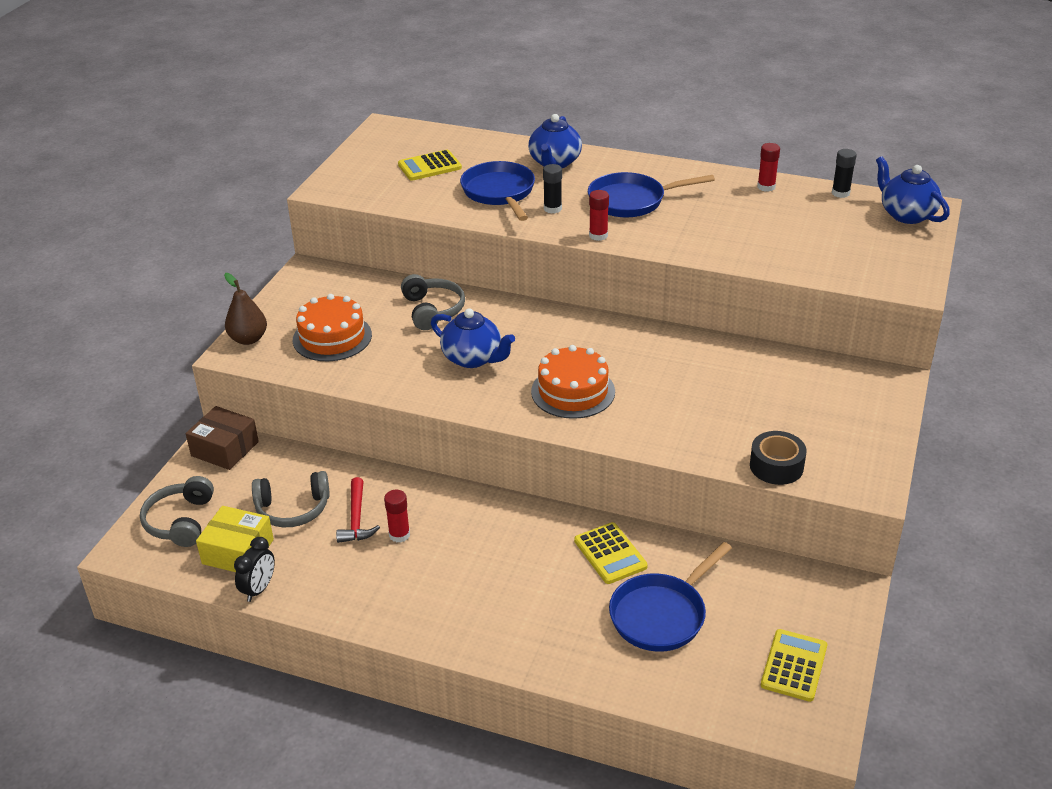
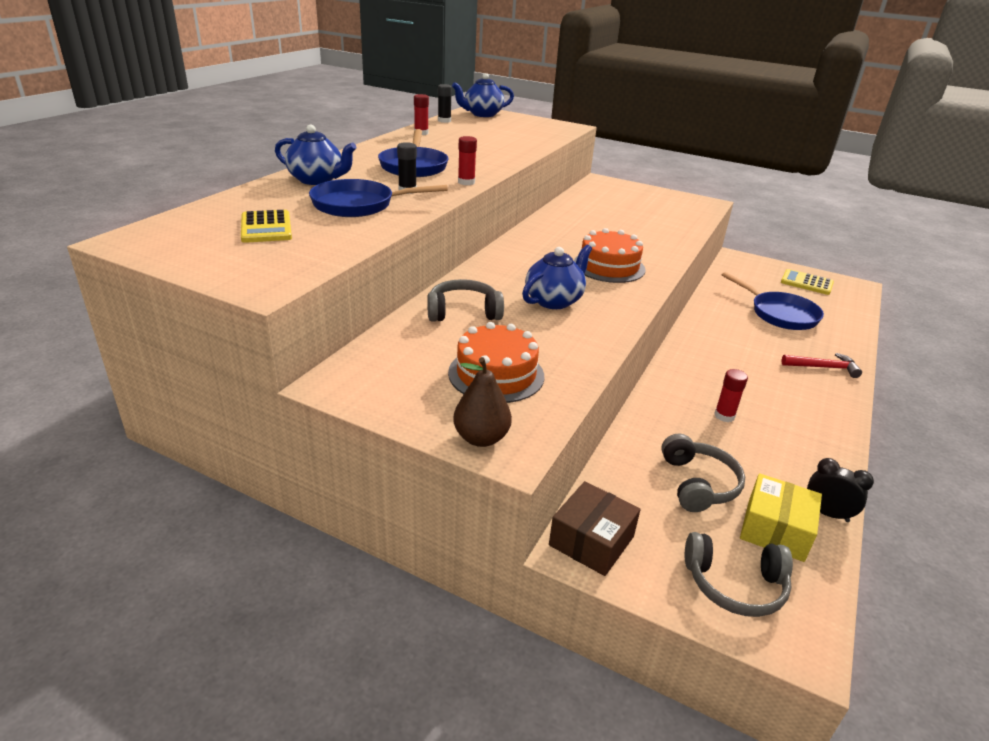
camera: 85 degrees left, 5 degrees down
red hammer [336,477,380,543] -> red hammer moved to [781,353,862,378]
yellow calculator [574,522,648,584] -> none
black tape [750,431,807,485] -> none

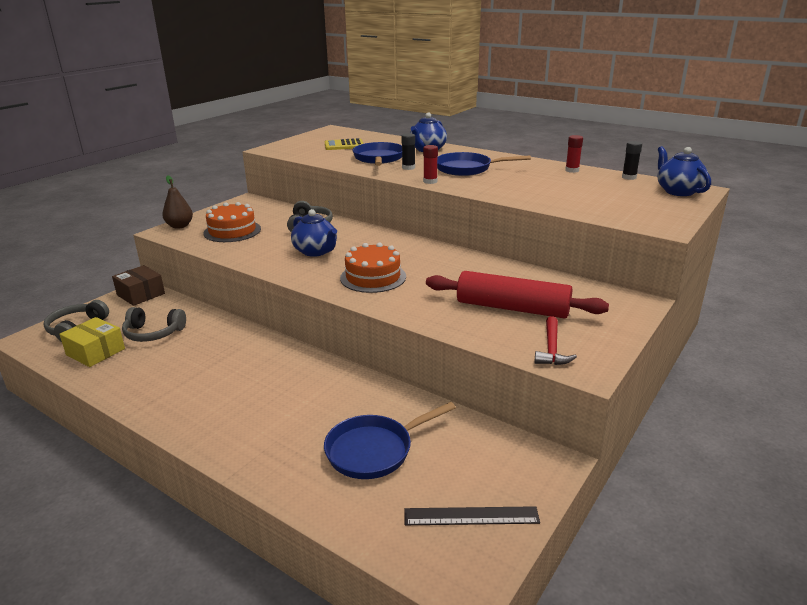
camera: 100 degrees right, 5 degrees down
red glue stick [714,369,748,422] -> none
yellow calculator [781,269,834,295] -> black ruler [404,506,540,525]
red hammer [781,353,862,378] -> red hammer moved to [535,316,577,365]
black clock [807,458,874,522] -> none
none -> red rolling pin [426,271,609,318]

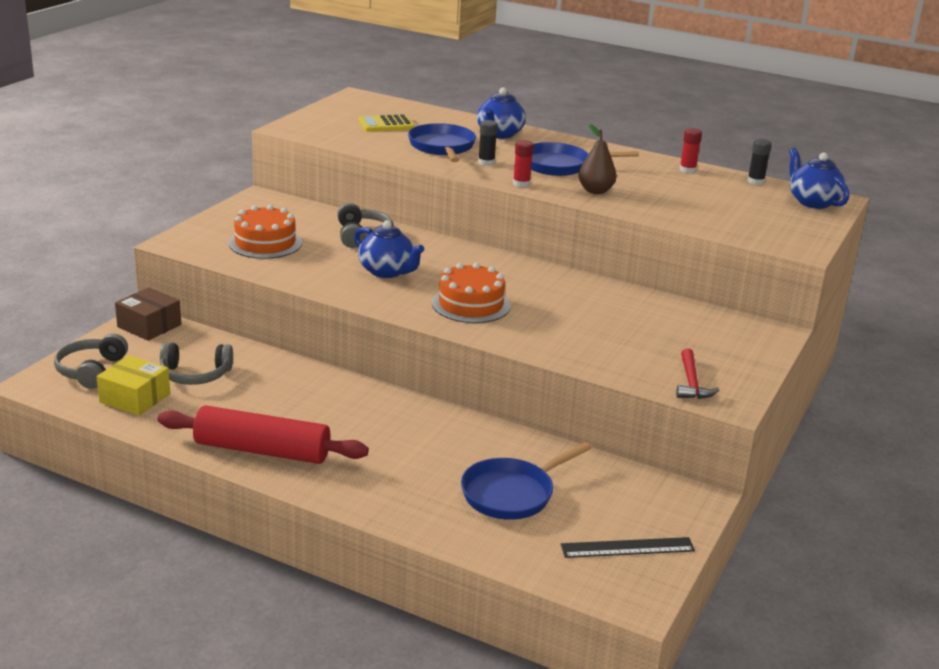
camera: 10 degrees left, 0 degrees up
brown pear [162,175,193,229] -> brown pear moved to [578,124,617,194]
red rolling pin [426,271,609,318] -> red rolling pin moved to [158,405,369,464]

